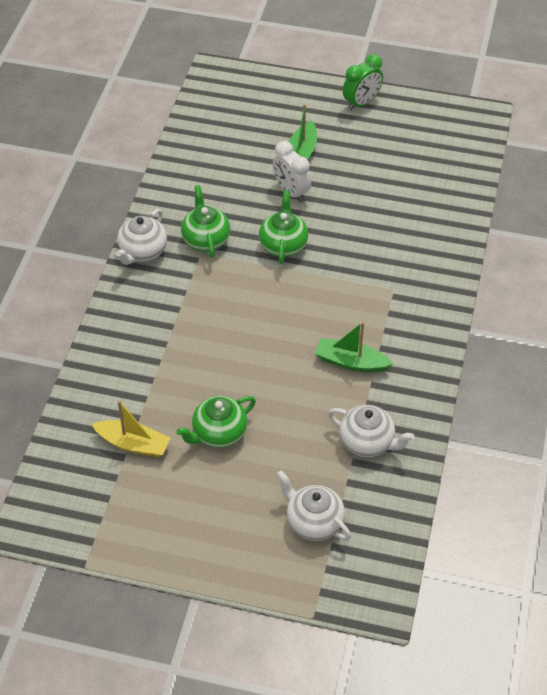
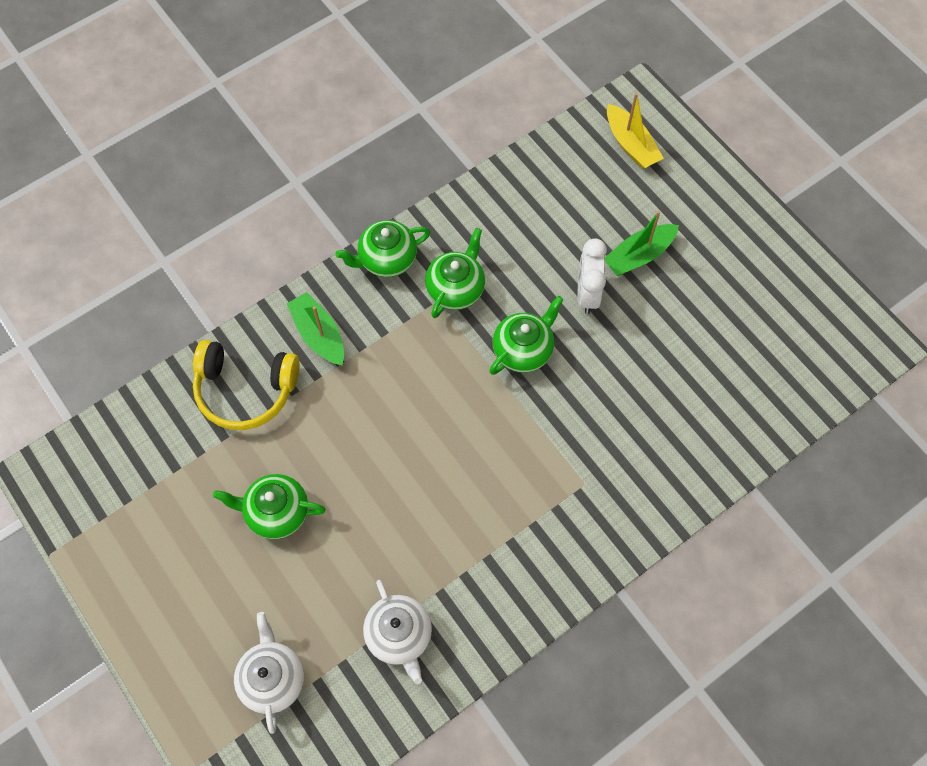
camera: 40 degrees right, 15 degrees up
yellow boat [92,400,171,457] -> yellow boat moved to [607,93,664,169]
white teapot [116,209,167,265] -> green teapot [335,220,430,277]
green boat [315,322,393,372] -> green boat moved to [287,292,344,365]
green clock [343,54,383,110] -> none
none -> yellow headphones [193,340,300,430]

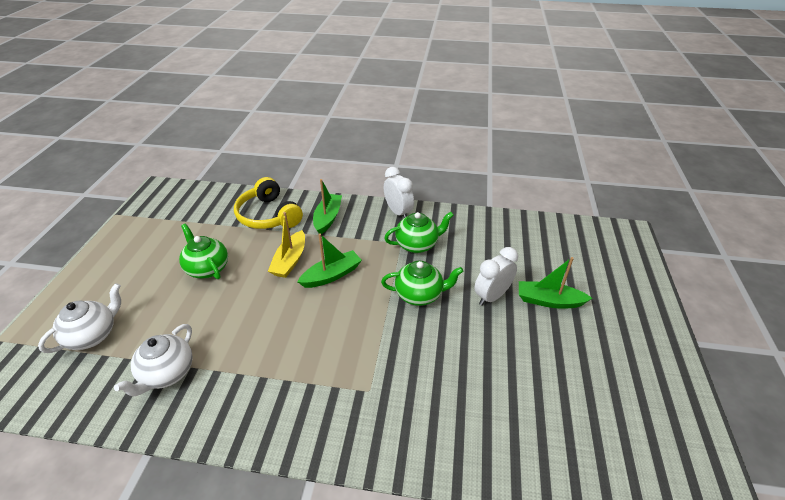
camera: 45 degrees right, 25 degrees down
green teapot [335,220,430,277] -> white clock [384,167,414,218]
yellow boat [607,93,664,169] -> yellow boat moved to [268,212,305,278]
none -> green boat [297,234,362,288]

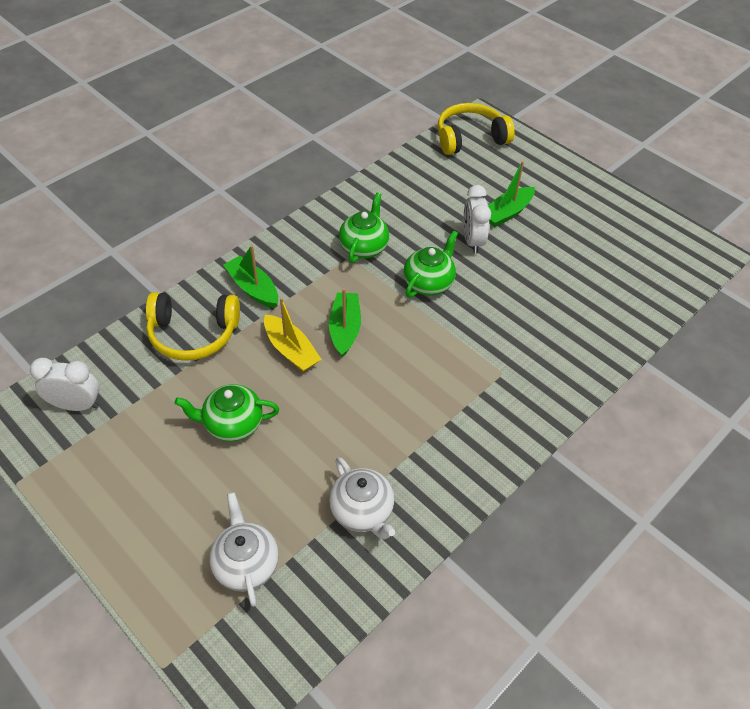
camera: 55 degrees left, 10 degrees up
white clock [384,167,414,218] -> white clock moved to [30,358,100,411]
none -> yellow headphones [438,103,515,155]

